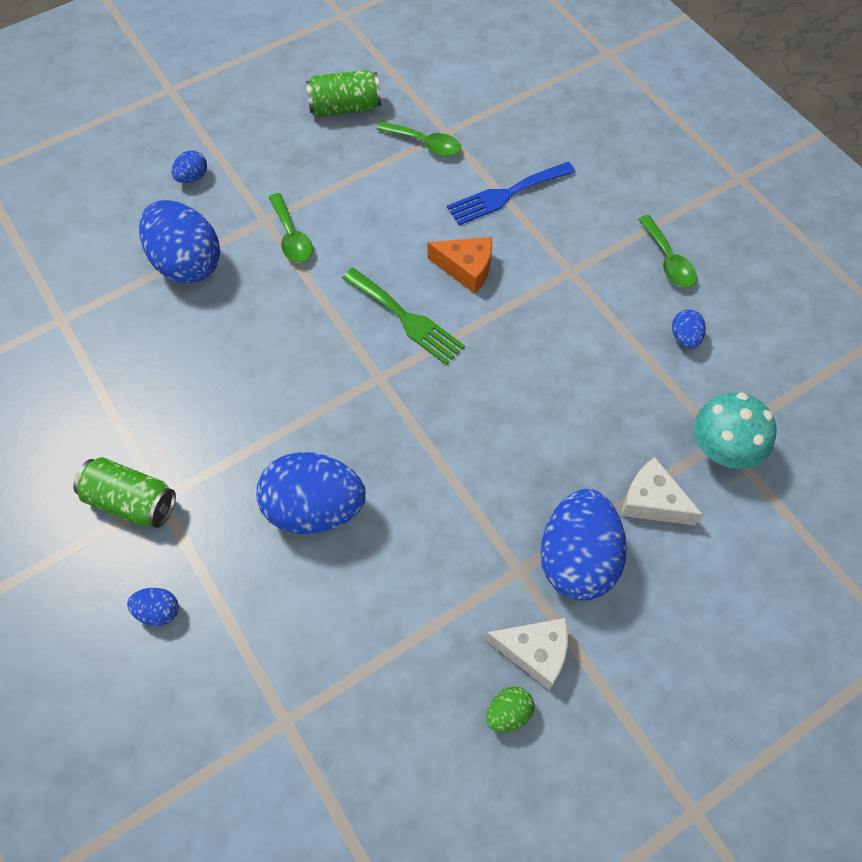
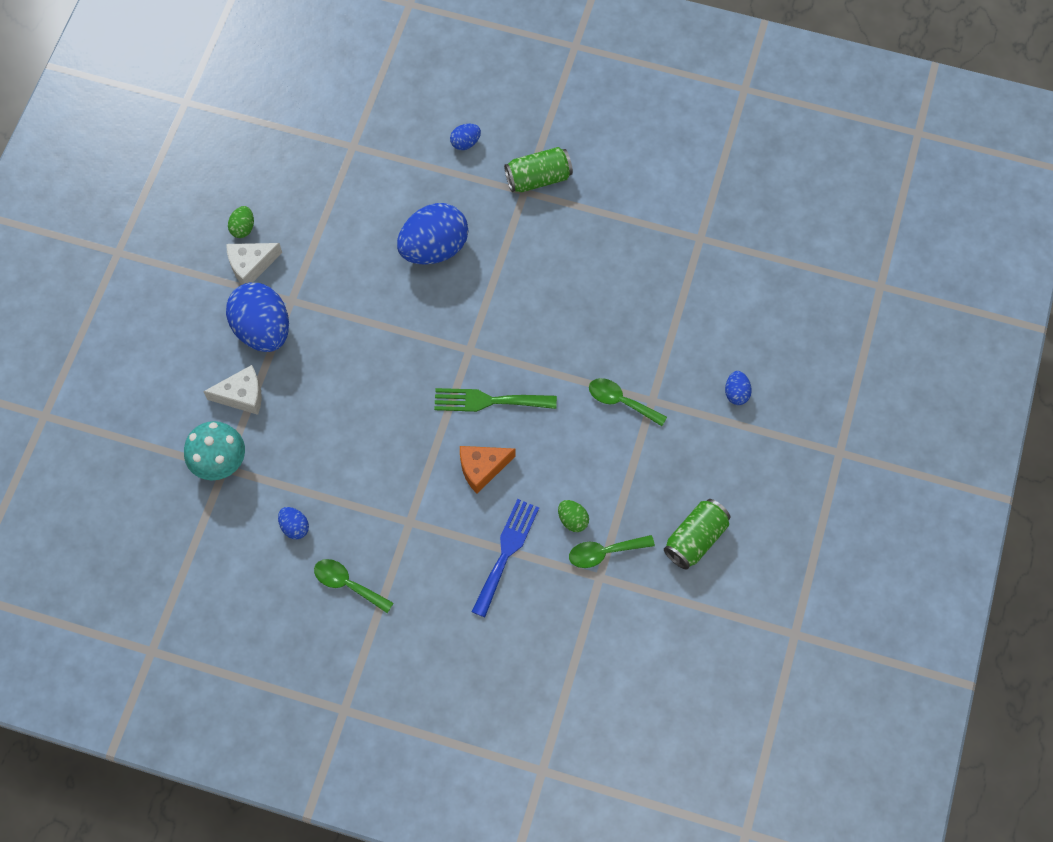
camera: 140 degrees right, 5 degrees up
blue egg [139,200,220,284] -> none
none -> green egg [558,500,589,532]

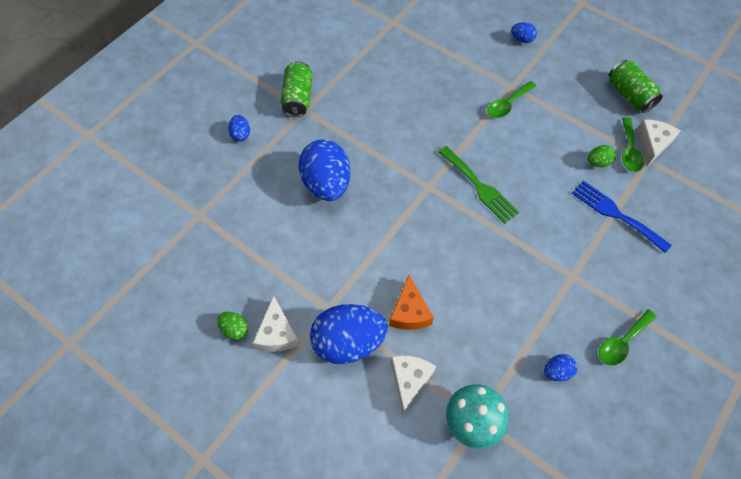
camera: 70 degrees left, 5 degrees down
green fork [434,388,557,412] -> green fork turned 60 degrees counterclockwise [439,146,519,224]
orange cheese [460,446,516,494] -> orange cheese moved to [389,275,434,330]
none -> white cheese [636,119,680,166]

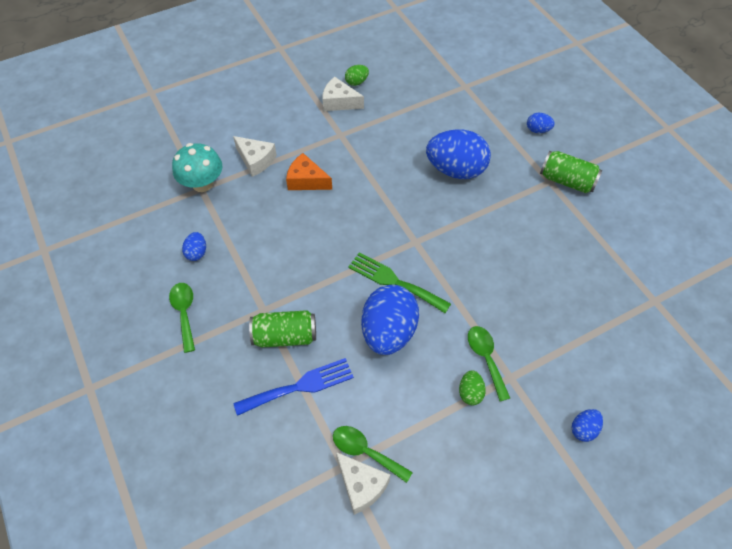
camera: 115 degrees right, 5 degrees down
blue egg [310,304,387,364] -> blue egg moved to [361,285,419,355]
green fork [439,146,519,224] -> green fork turned 45 degrees clockwise [348,252,451,313]
green egg [588,145,616,167] -> green egg moved to [459,370,486,405]
green can [609,60,663,113] -> green can moved to [249,310,316,348]

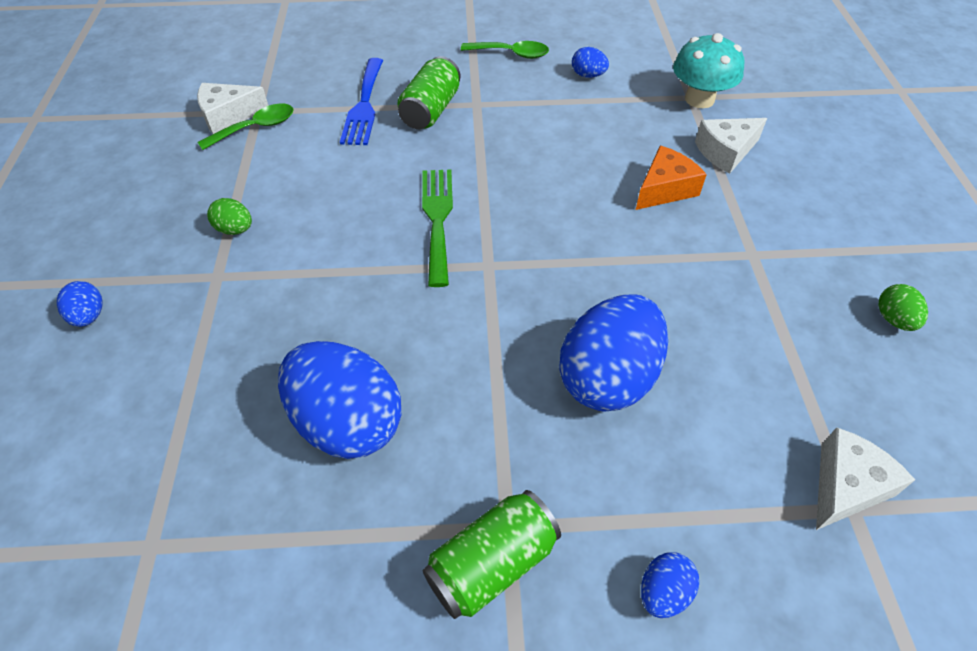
camera: 115 degrees right, 5 degrees down
white cheese [322,77,364,111] -> white cheese moved to [816,427,915,530]
green fork [348,252,451,313] -> green fork turned 60 degrees counterclockwise [422,170,453,287]
blue egg [361,285,419,355] -> blue egg moved to [278,341,401,459]
green spoon [468,326,510,402] -> none

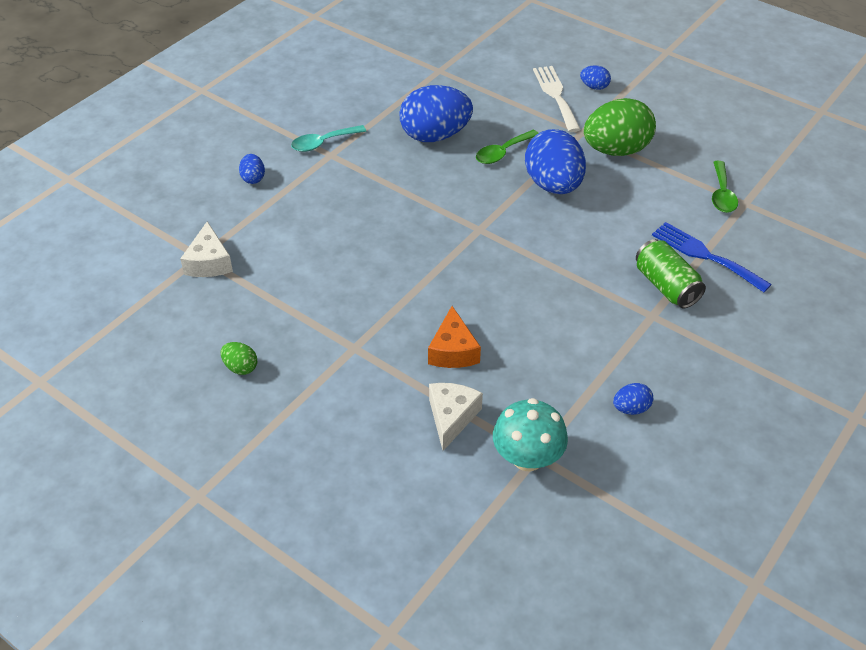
camera: 130 degrees right, 5 degrees down
white cheese [197,83,268,134] -> none
green egg [207,198,252,235] -> green egg [584,98,656,156], size x2.25
green fork [422,170,453,287] -> none
green can [422,490,561,619] -> turquoise spoon [291,125,366,152]
green spoon [461,41,549,59] -> green spoon moved to [476,130,538,164]
blue egg [559,294,668,412] -> blue egg moved to [525,129,586,194]
none -> white fork [533,66,581,132]

